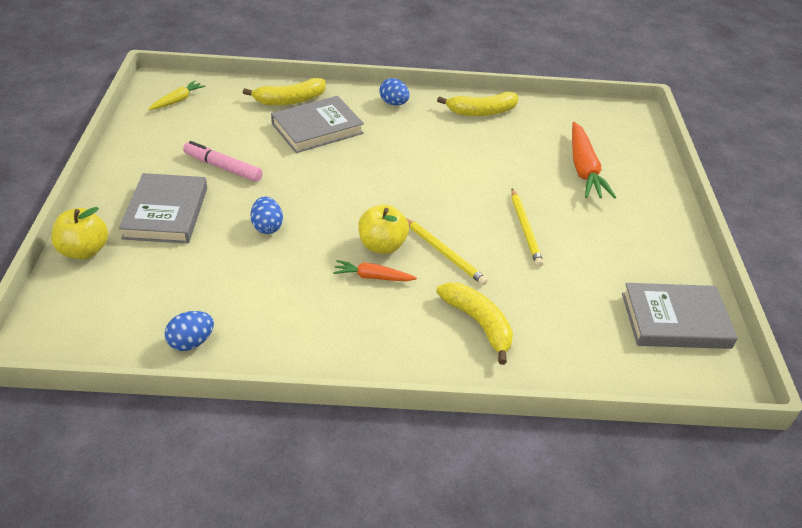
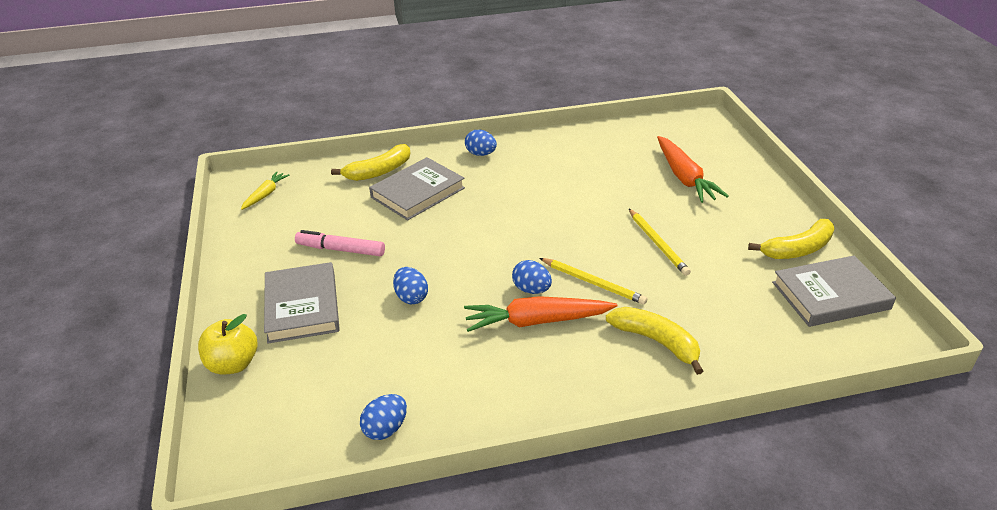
camera: 10 degrees left, 5 degrees down
orange carrot [333,260,417,281] -> orange carrot [464,296,618,332], size x1.80
yellow apple [358,204,409,254] -> blue egg [512,260,552,294]
yellow banana [437,92,518,116] -> yellow banana moved to [748,219,834,259]

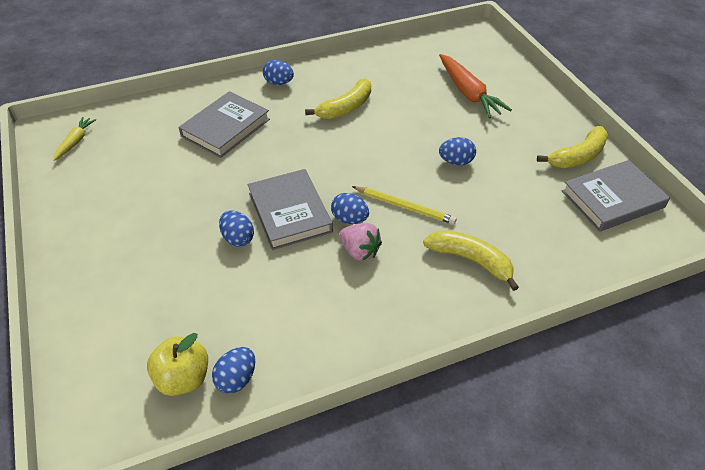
camera: 10 degrees left, 10 degrees up
yellow apple [198,314,257,374] -> yellow apple moved to [147,333,208,396]
grey book [264,262,340,344] -> grey book moved to [248,169,333,250]
pink marker [295,230,385,256] -> none
yellow banana [331,144,411,181] -> yellow banana moved to [305,78,371,119]
orange carrot [464,296,618,332] -> pink strawberry [339,223,382,261]
yellow pencil [629,209,691,276] -> blue egg [439,137,476,165]

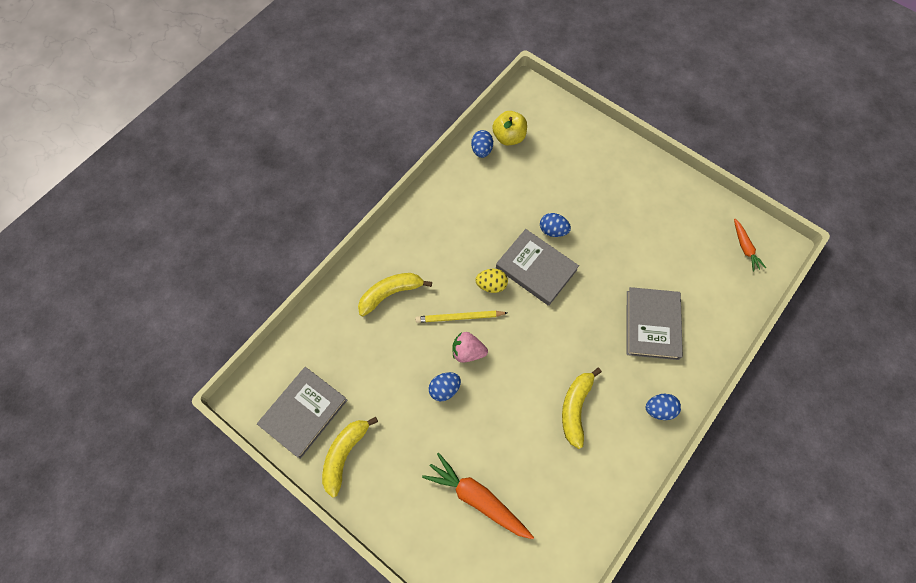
camera: 150 degrees right, 20 degrees up
yellow carrot [53,117,96,161] -> orange carrot [734,219,766,271]
blue egg [331,193,369,224] -> yellow egg [475,269,508,293]
pink strawberry [339,223,382,261] -> pink strawberry moved to [453,332,488,363]
yellow banana [423,231,519,291] -> yellow banana turned 150 degrees clockwise [358,273,432,316]

